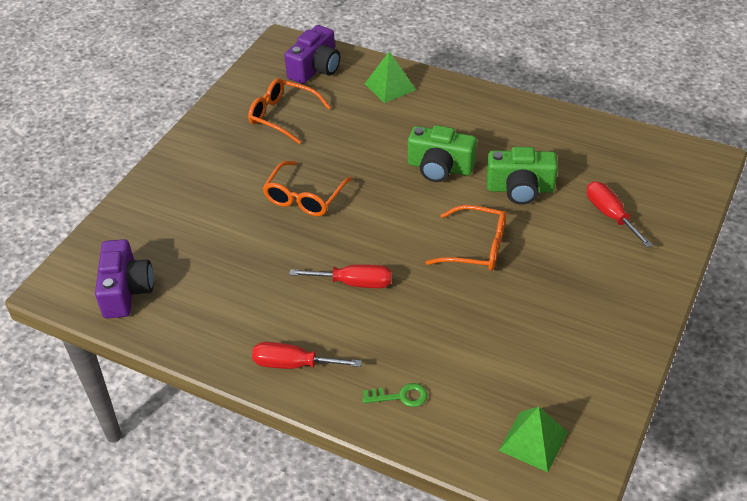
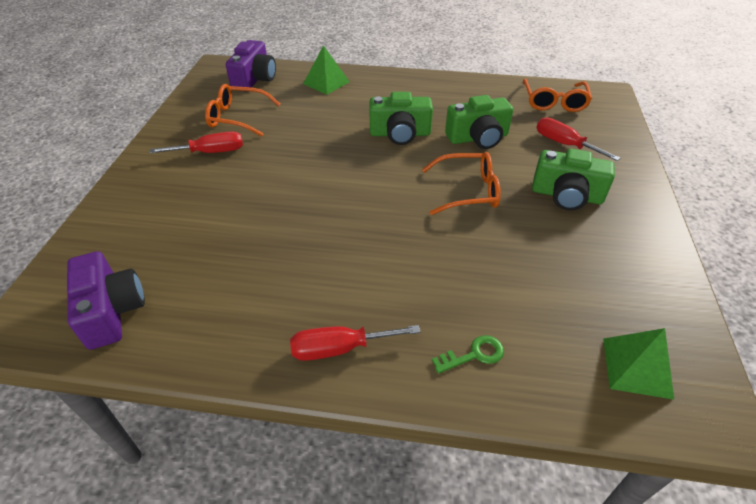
camera: 20 degrees left, 0 degrees up
orange glasses [263,161,352,216] -> orange glasses moved to [523,79,592,112]
red screwdriver [289,264,392,288] -> red screwdriver moved to [150,131,243,153]
none -> green camera [532,149,615,211]

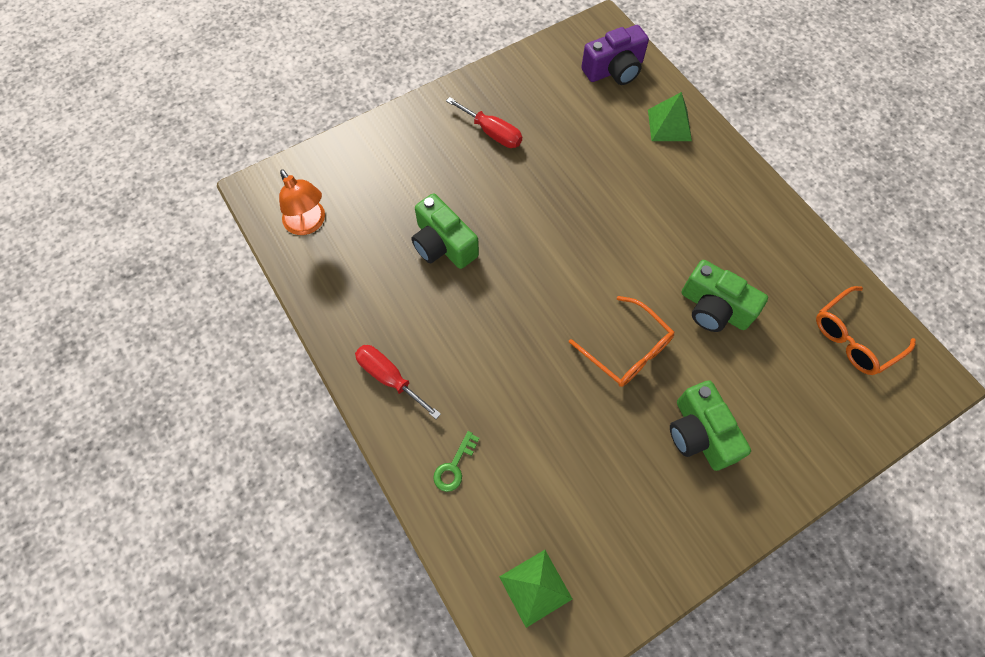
camera: 50 degrees right, 20 degrees up
purple camera [67,251,145,350] -> orange lamp [279,169,325,235]
orange glasses [205,84,280,137] -> none
green camera [370,92,433,145] -> green camera moved to [411,193,479,269]
green key [432,335,504,374] -> green key turned 90 degrees clockwise [433,431,480,492]
red screwdriver [536,117,620,161] -> none

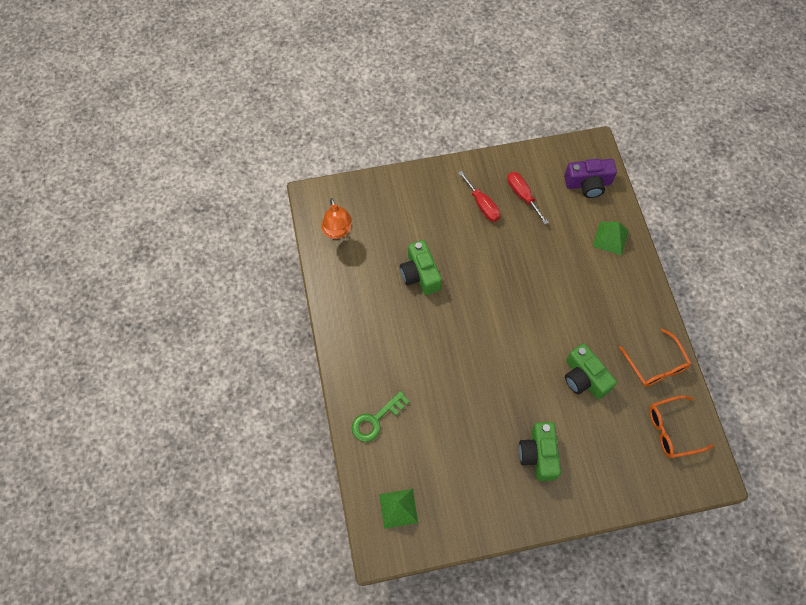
camera: 20 degrees right, 0 degrees up
red screwdriver [355,345,441,419] -> red screwdriver moved to [507,172,549,224]
green key [433,431,480,492] -> green key [352,391,410,442], size x1.55
orange glasses [569,296,674,387] -> orange glasses moved to [619,329,691,387]

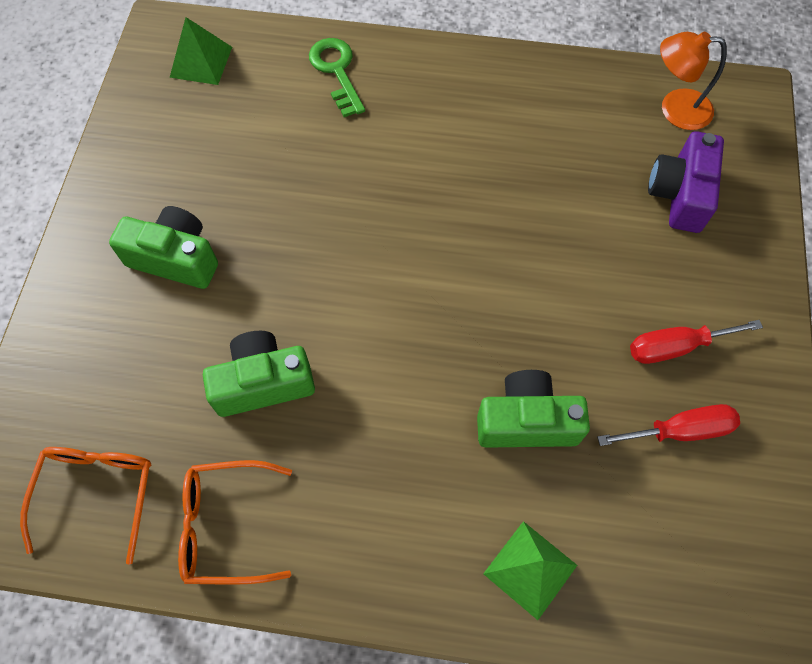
camera: 110 degrees right, 0 degrees up
green camera [400,240,442,295] -> green camera moved to [477,370,590,448]
purple camera [564,159,617,198] -> purple camera moved to [648,131,724,233]

